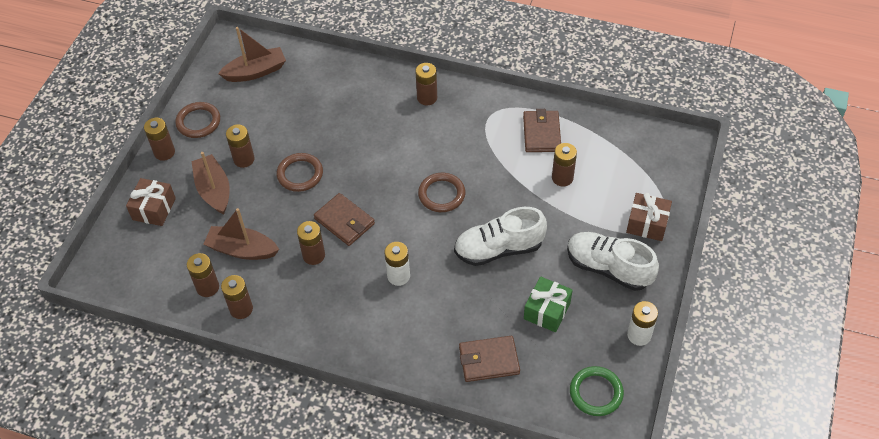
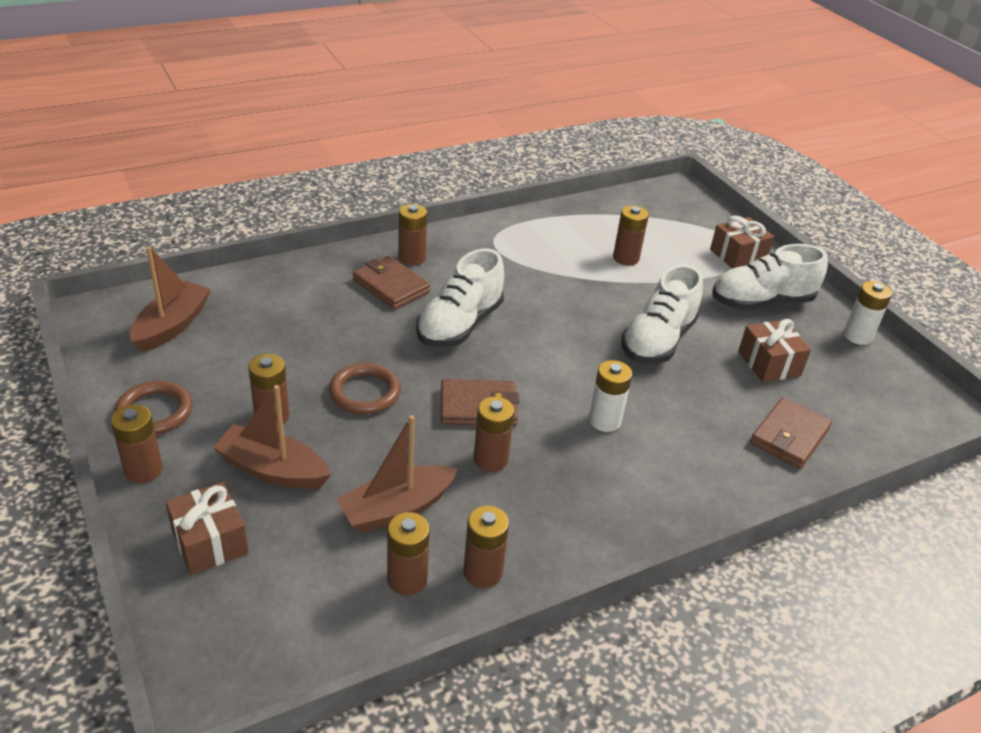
camera: 50 degrees left, 15 degrees down
brown ring [418,173,466,212] -> none
brown wallet [523,109,561,152] -> brown wallet moved to [353,256,430,309]
green gift [524,276,573,332] -> brown gift [738,319,811,382]
green ring [570,366,624,416] -> none
none -> white shoe [416,249,504,347]

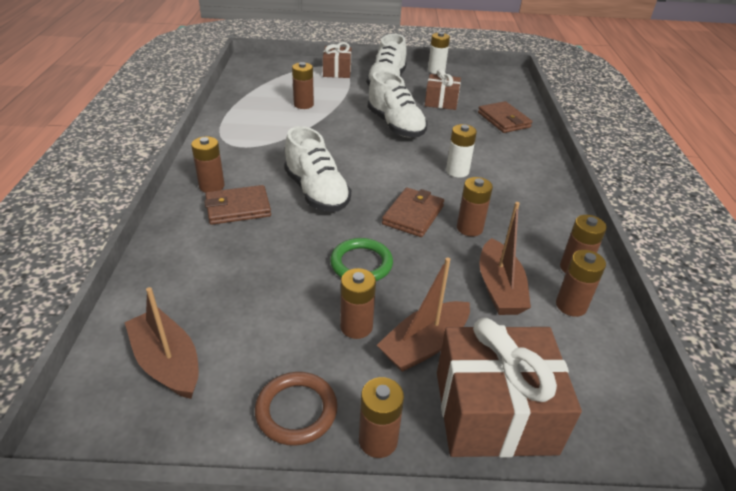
camera: 60 degrees left, 0 degrees up
brown gift [165,482,249,575] -> brown gift [437,318,582,458], size x1.75
brown ring [329,363,401,414] -> green ring [330,238,393,281]

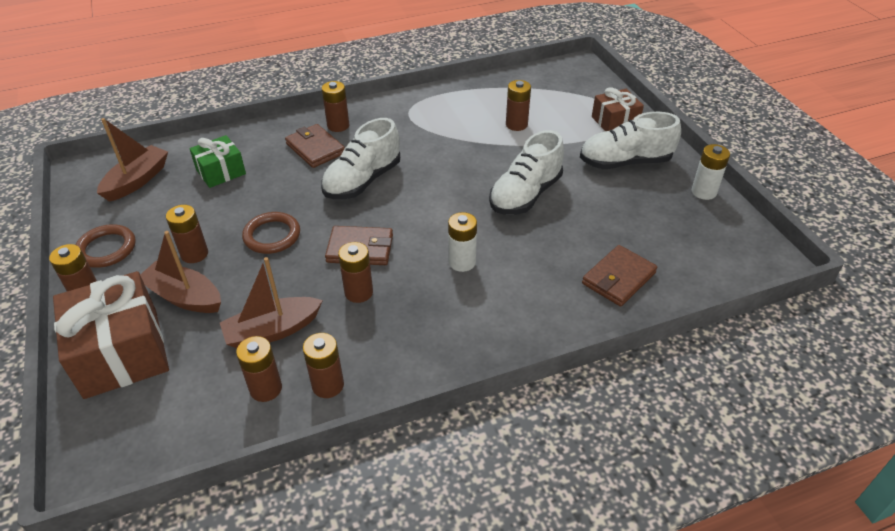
camera: 70 degrees right, 5 degrees up
green ring [330,238,393,281] -> brown ring [242,212,300,254]
brown gift [425,69,461,110] -> none
none -> green gift [190,135,246,188]

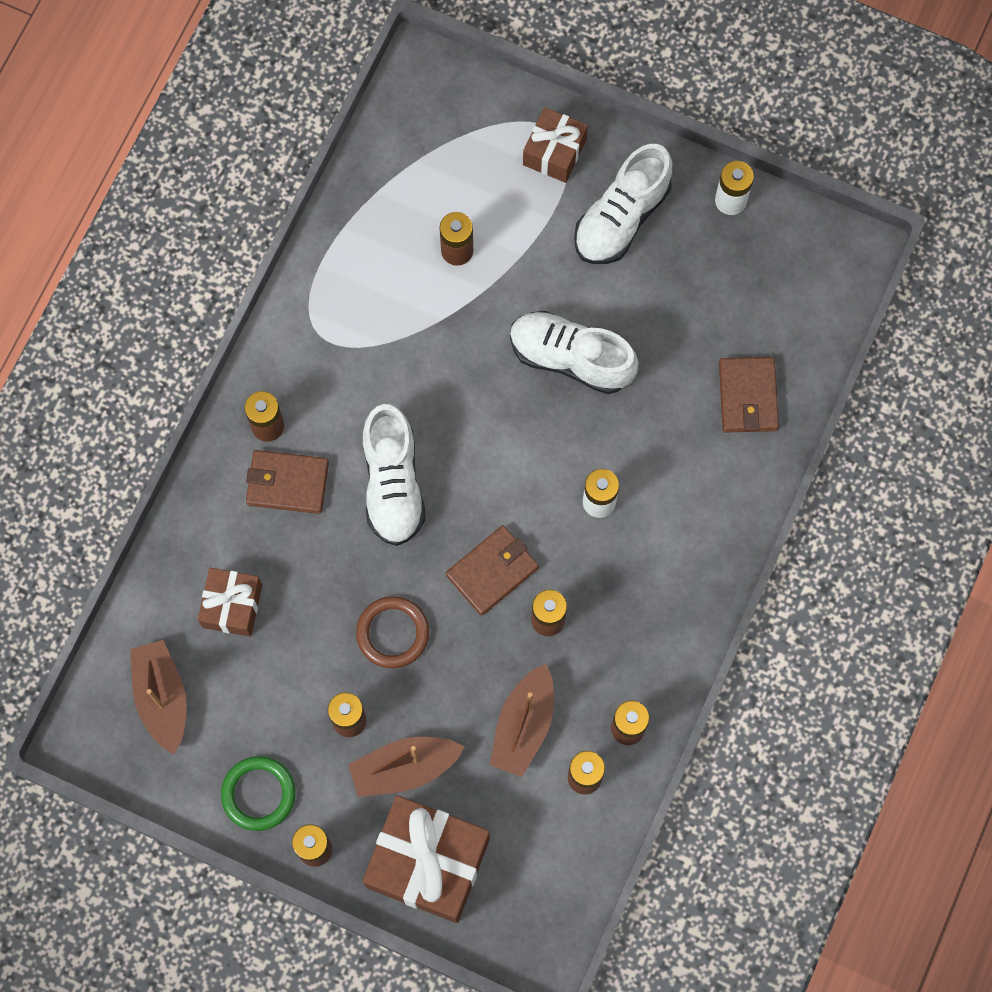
camera: 45 degrees left, 30 degrees up
brown ring [75,224,136,268] -> green ring [221,756,296,831]
green gift [190,135,246,188] -> brown gift [198,568,262,637]
white shoe [489,130,564,215] -> white shoe turned 120 degrees clockwise [510,311,639,394]

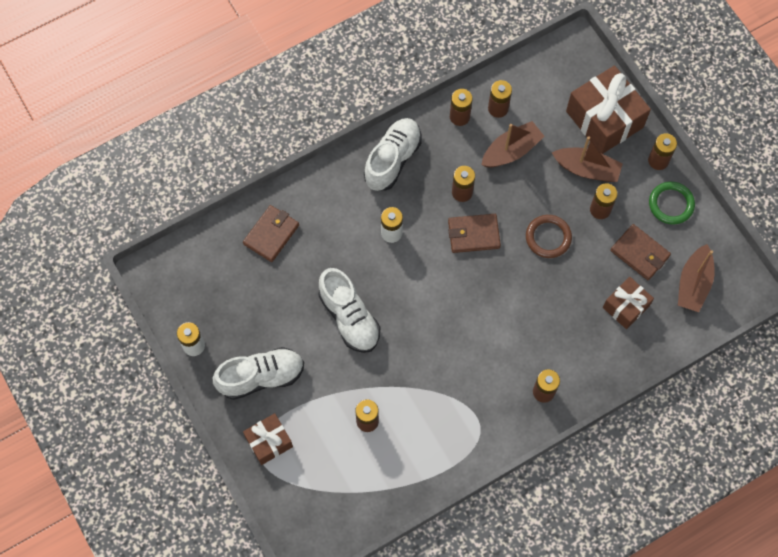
camera: 145 degrees left, 5 degrees down
brown wallet [246,450,329,514] -> brown wallet moved to [611,224,671,280]
white shoe [363,404,426,546] -> white shoe moved to [364,118,422,191]

